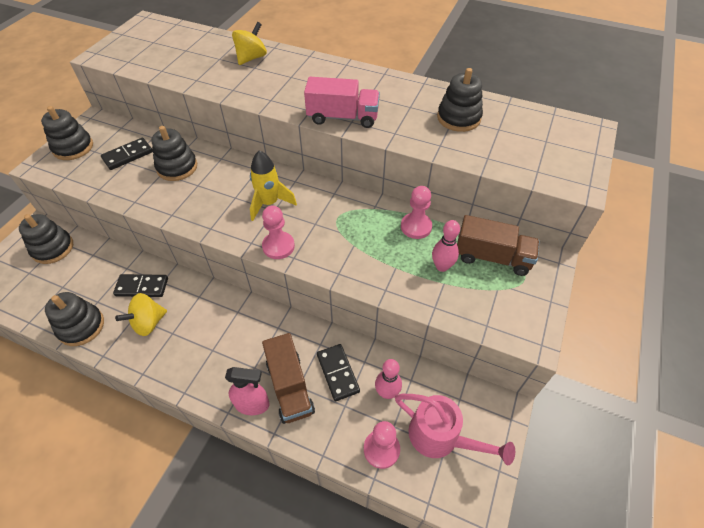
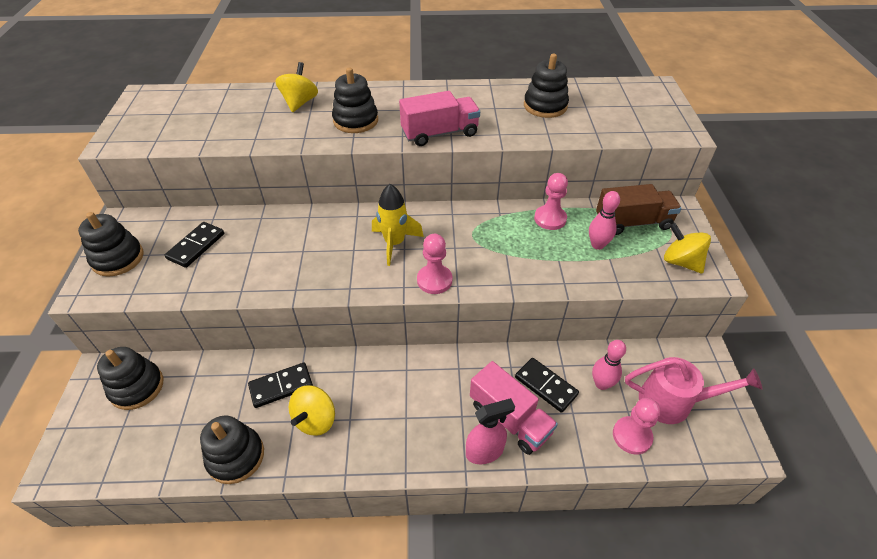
camera: 25 degrees left, 5 degrees down
black stacking toy [151,126,197,181] -> black stacking toy moved to [332,67,378,133]
brown truck [262,333,315,424] -> pink truck [470,361,558,455]
none -> yellow spinning top [664,223,711,273]

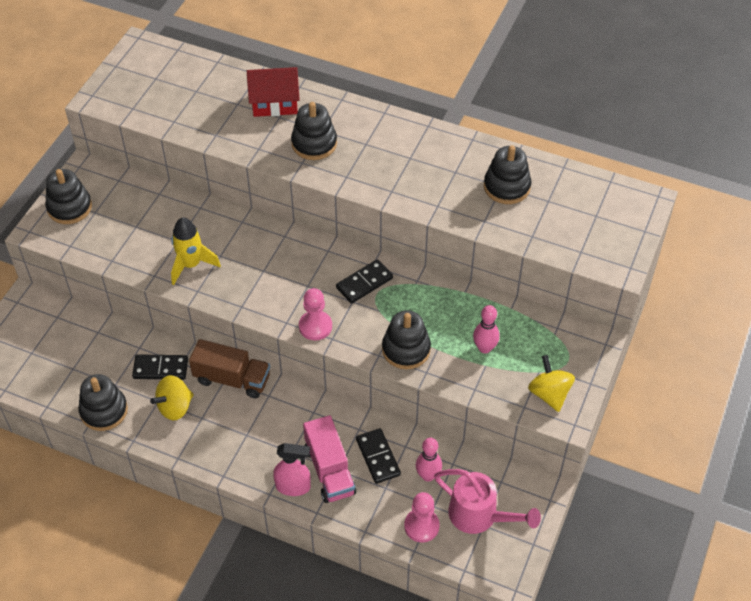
camera: 25 degrees right, 5 degrees up
black stacking toy [97,347,163,410] -> black stacking toy moved to [382,310,431,369]
black domino [165,222,224,268] -> black domino moved to [336,259,393,304]
yellow spinning top [275,62,318,112] -> red house [247,67,300,117]
yellow rocket [372,184,424,266] -> yellow rocket moved to [171,217,221,285]
pink truck [399,91,480,146] -> none
pink pawn [534,173,568,230] -> none
brown truck [596,184,682,235] -> brown truck moved to [189,339,270,398]

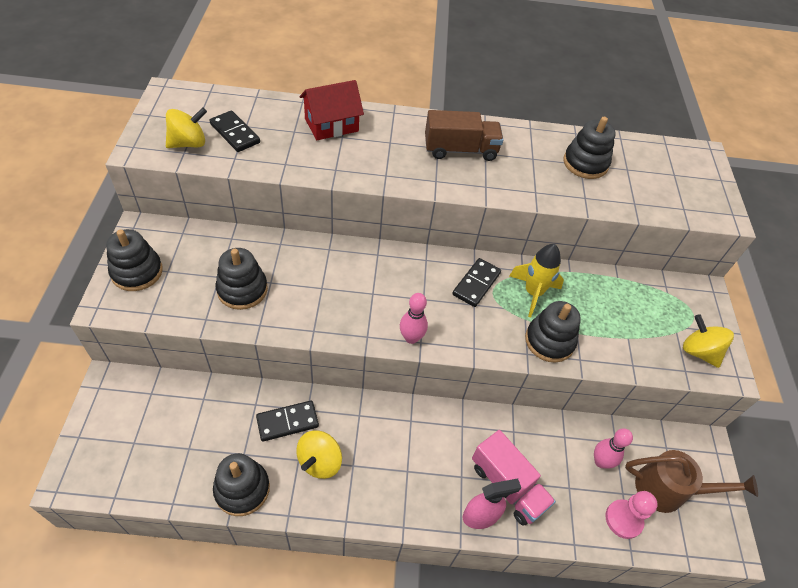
camera: 25 degrees left, 0 degrees up
yellow rocket [171,217,221,285] -> yellow rocket moved to [510,244,564,317]
brown truck [189,339,270,398] -> brown truck moved to [425,110,503,161]
black stacking toy [291,102,337,160] -> black stacking toy moved to [215,248,268,310]
pink pawn [299,288,332,340] -> none
black domino [356,428,401,484] -> black domino moved to [209,110,260,152]
pink watering can [434,469,541,534] -> brown watering can [625,450,758,513]
pink bowling pin [473,305,500,353] -> pink bowling pin moved to [400,293,428,344]
none -> yellow spinning top [166,107,207,148]

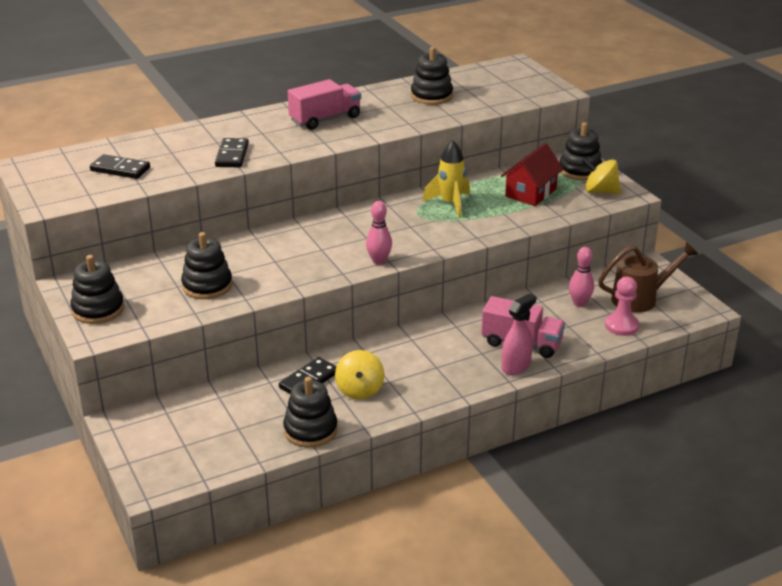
camera: 25 degrees left, 20 degrees down
yellow spinning top [166,107,207,148] -> none
red house [300,80,364,140] -> red house moved to [501,143,564,206]
brown truck [425,110,503,161] -> pink truck [288,79,361,130]
black domino [452,258,501,307] -> black domino moved to [215,138,249,167]
black stacking toy [525,301,581,363] -> black stacking toy moved to [560,122,602,180]

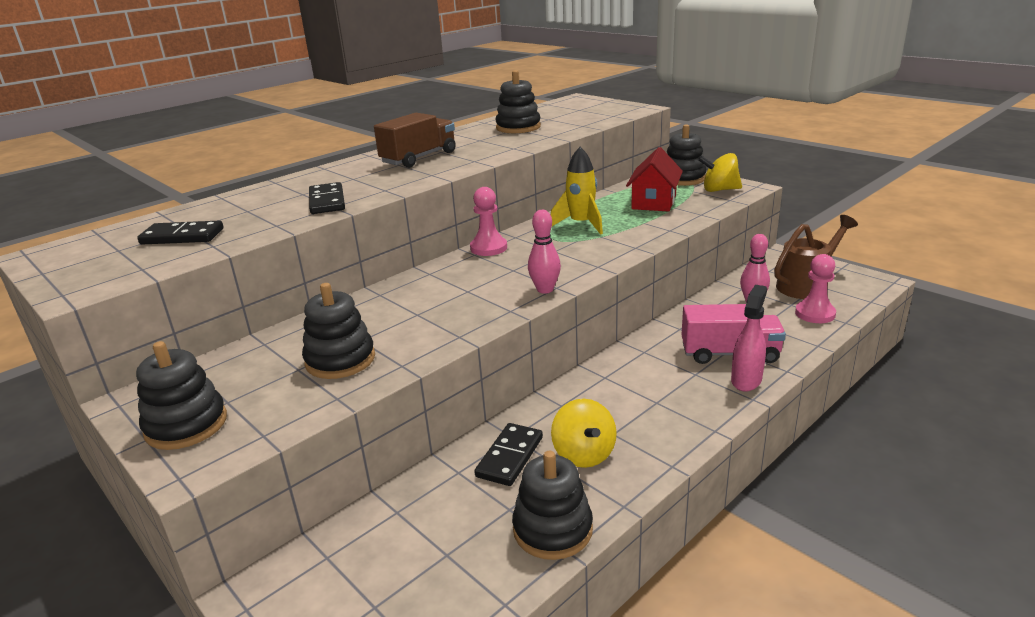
camera: 15 degrees left, 5 degrees down
pink truck [288,79,361,130] -> brown truck [374,113,456,168]
none -> pink pawn [470,187,507,256]

